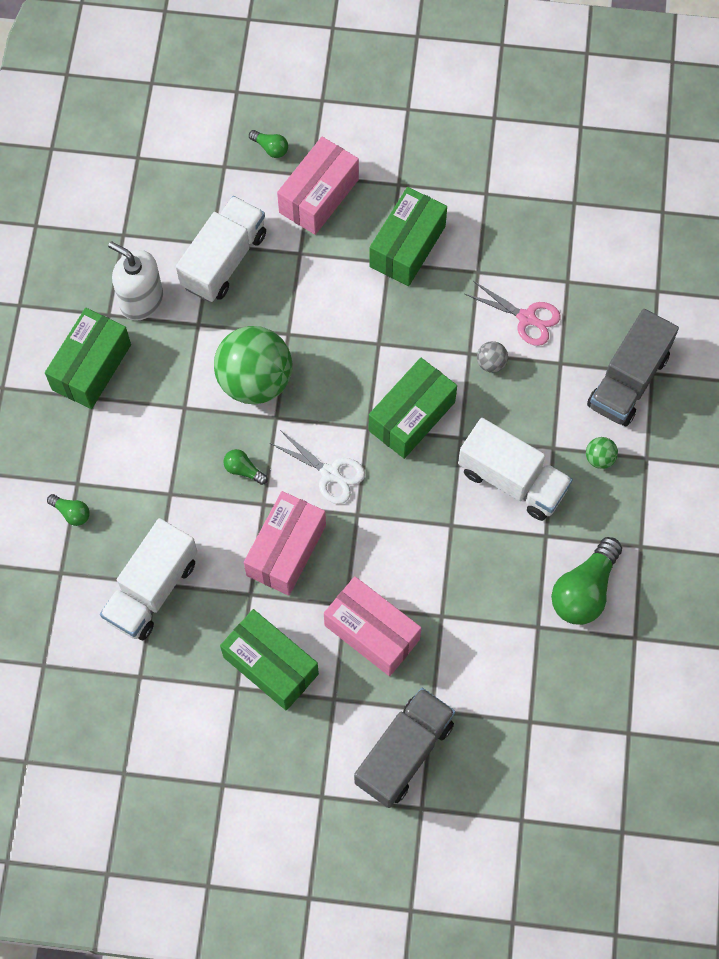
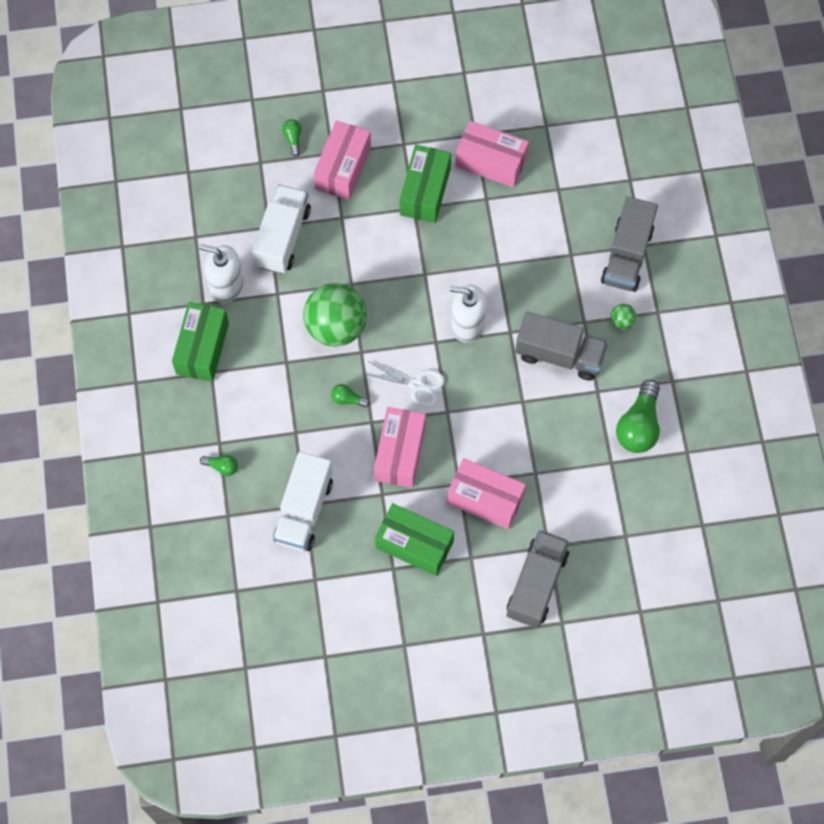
camera: 15 degrees left, 0 degrees up
green light bulb [249,130,288,158] -> green light bulb turned 120 degrees counterclockwise [282,119,302,156]
green box [369,358,457,459] -> white soap dispenser [450,285,487,343]
white truck [458,418,573,521] -> grey truck [515,312,608,381]
pink scissors [465,281,561,346] -> none
grey ball [477,341,508,373] -> none
none -> pink box [456,121,529,188]

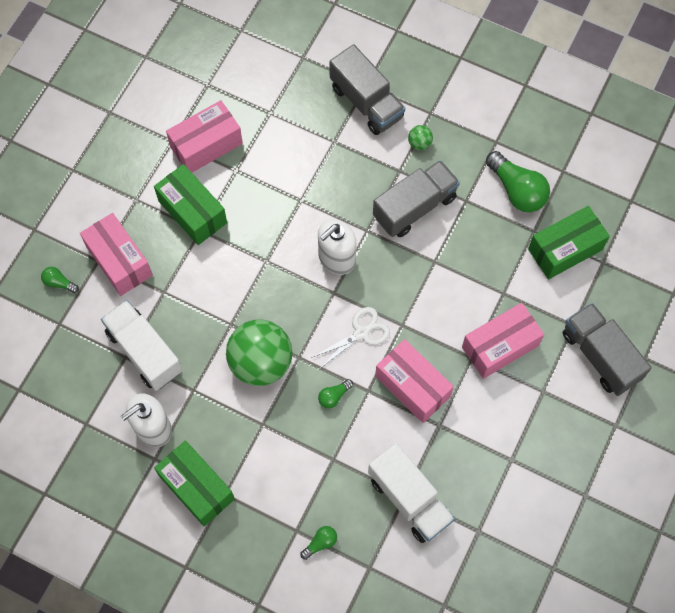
camera: 55 degrees left, 0 degrees up
green box [375,503,454,576] -> green box moved to [528,206,610,279]

